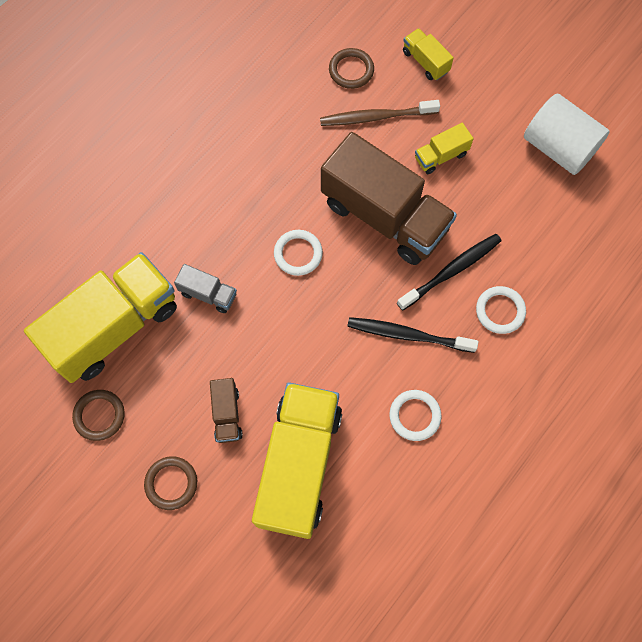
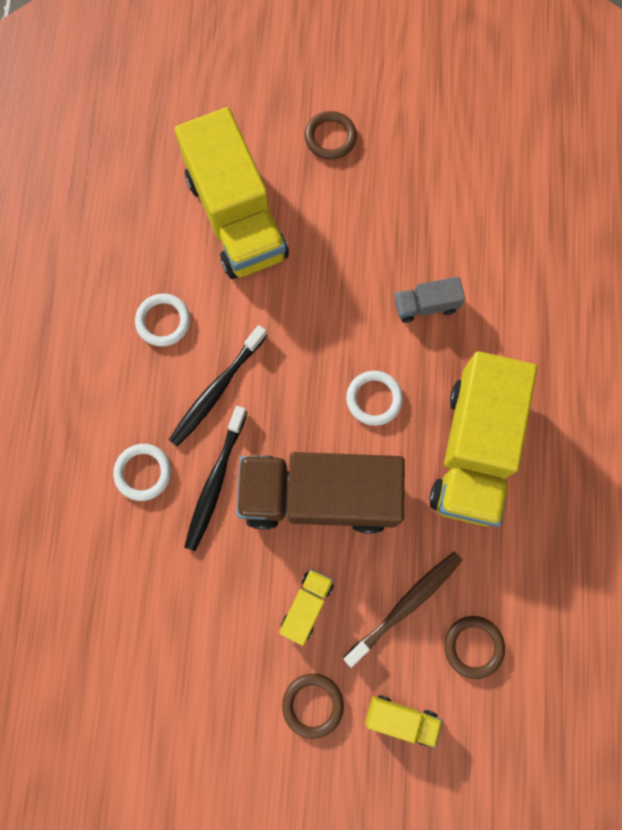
camera: 145 degrees right, 5 degrees up
yellow truck [24,252,177,383] -> yellow truck moved to [429,351,537,527]
brown ring [72,390,125,441] -> brown ring moved to [282,674,344,739]
brown truck [210,378,243,443] -> none
black toothbrush [347,317,478,353] -> black toothbrush turned 150 degrees clockwise [169,325,267,447]
white cylinder [524,93,610,175] -> none

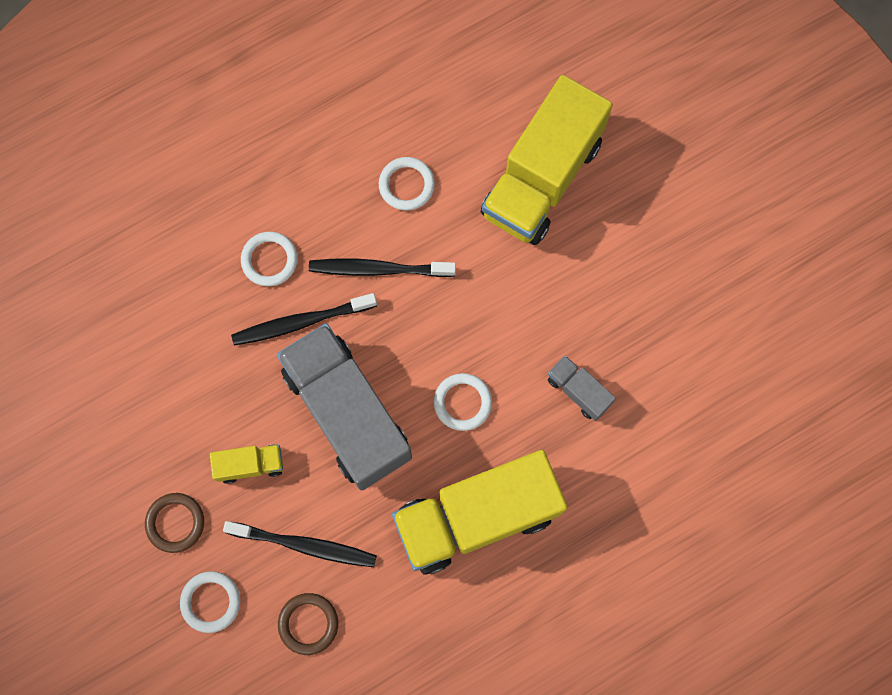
camera: 55 degrees right, 0 degrees up
brown truck [236,452,405,534] -> grey truck [277,323,412,490]
brown ring [305,111,357,160] -> none
brown toothbrush [343,552,463,668] -> black toothbrush [223,521,377,567]
yellow truck [365,696,443,748] -> white ring [180,571,240,633]

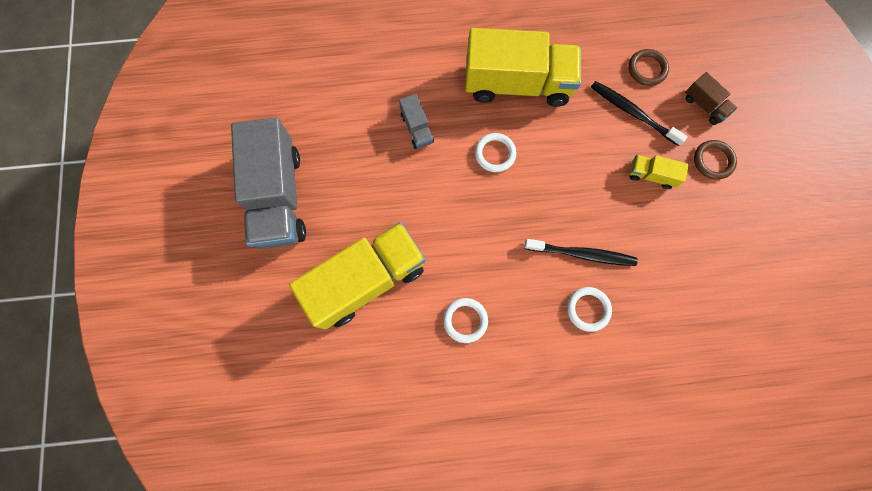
camera: 155 degrees left, 0 degrees up
white ring [180,571,240,633] -> brown truck [685,72,737,125]
grey truck [277,323,412,490] -> grey truck moved to [231,117,306,249]
black toothbrush [309,258,456,277] -> none

